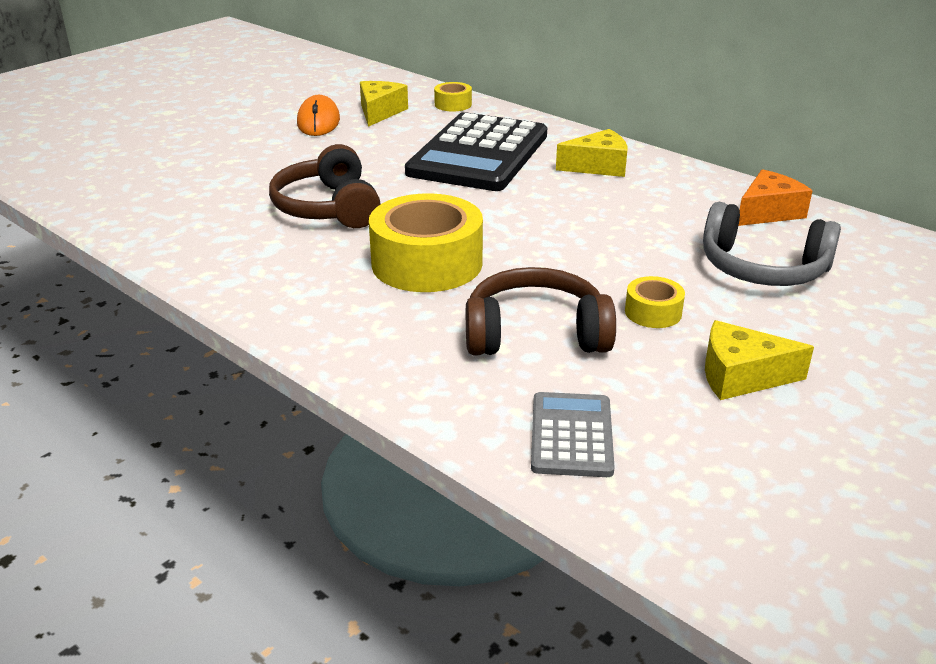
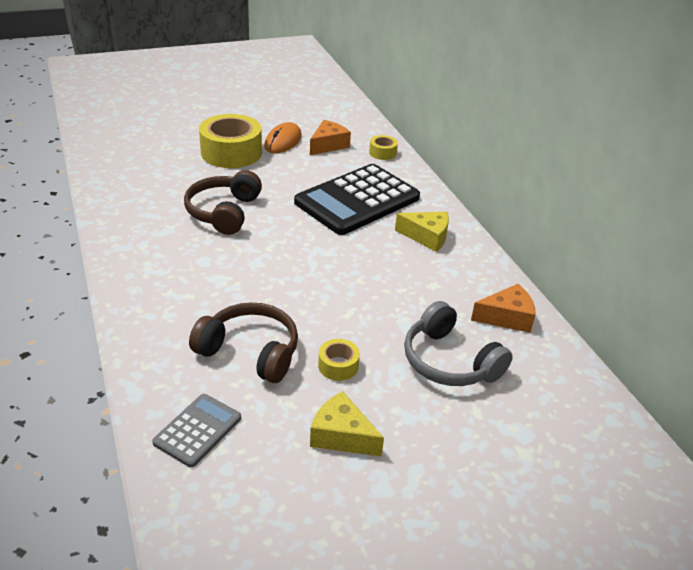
camera: 25 degrees right, 5 degrees up
yellow cheese [360,81,408,127] -> orange cheese [310,120,351,155]
yellow tape [369,193,483,292] -> yellow tape moved to [199,114,262,168]

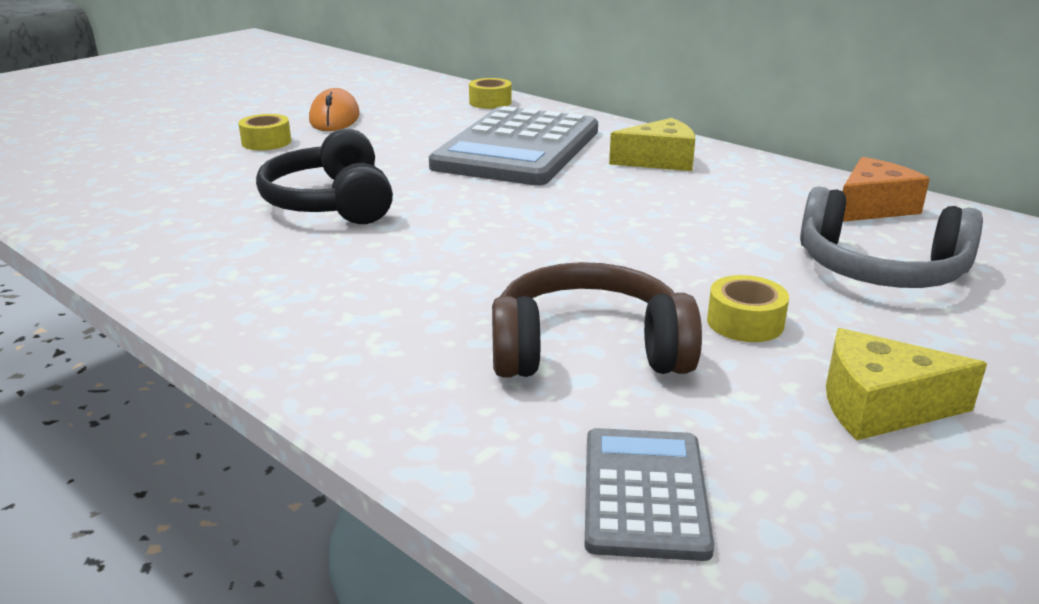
camera: 25 degrees left, 10 degrees down
brown headphones [184,170,262,235] -> black headphones [256,129,393,224]
yellow tape [199,114,262,168] -> yellow tape [238,114,291,150], size x0.47
black calculator [294,164,420,235] -> grey calculator [429,106,598,186]
orange cheese [310,120,351,155] -> none

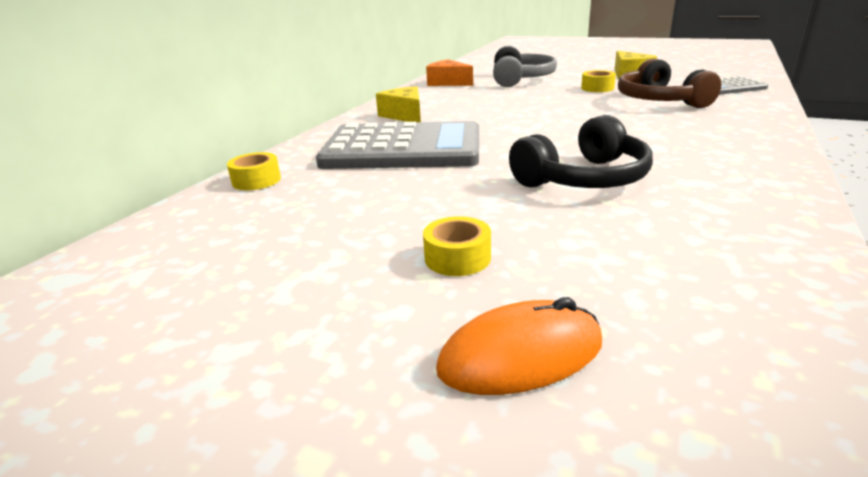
camera: 105 degrees left, 0 degrees up
orange mouse [309,88,360,131] -> orange mouse moved to [436,297,602,395]

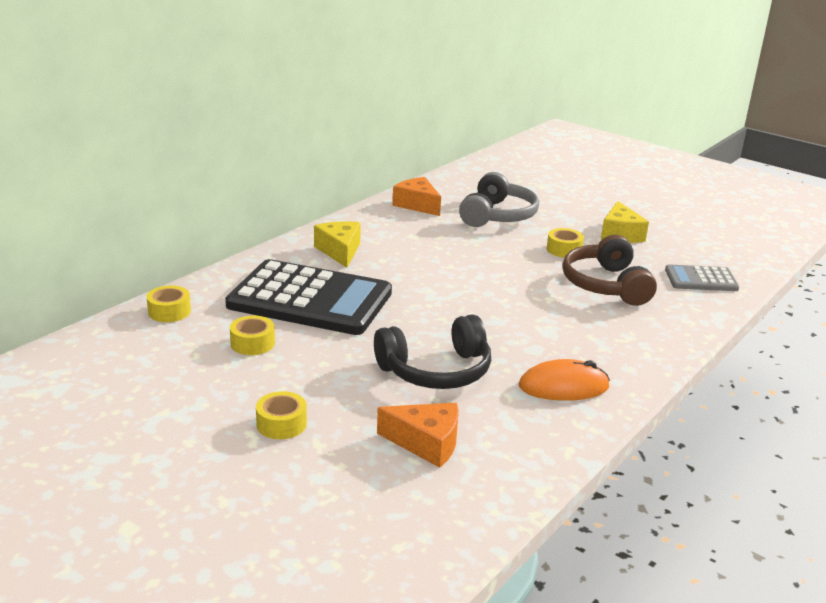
camera: 10 degrees right, 0 degrees up
grey calculator [316,121,479,169] -> black calculator [225,259,392,335]
orange mouse [436,297,602,395] -> orange mouse moved to [519,359,610,401]
none -> yellow tape [230,316,275,355]
none -> orange cheese [377,403,459,468]

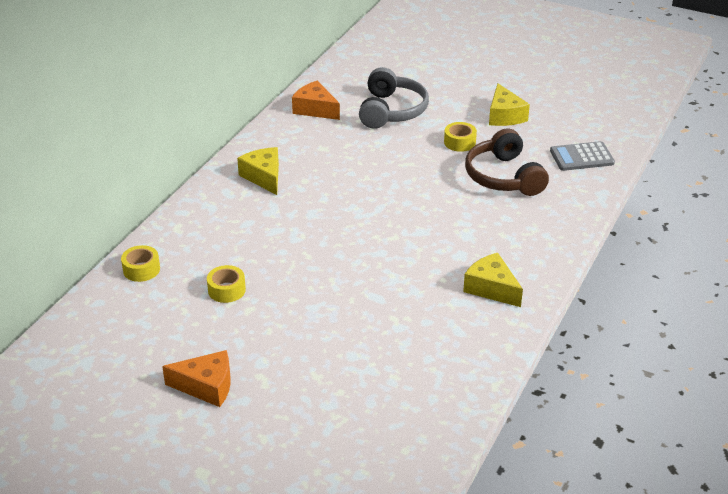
camera: 10 degrees left, 10 degrees up
black calculator [225,259,392,335] -> none
yellow tape [256,391,307,439] -> none
black headphones [374,314,491,389] -> none
orange cheese [377,403,459,468] -> orange cheese moved to [162,350,231,407]
orange mouse [519,359,610,401] -> yellow cheese [463,253,523,307]

